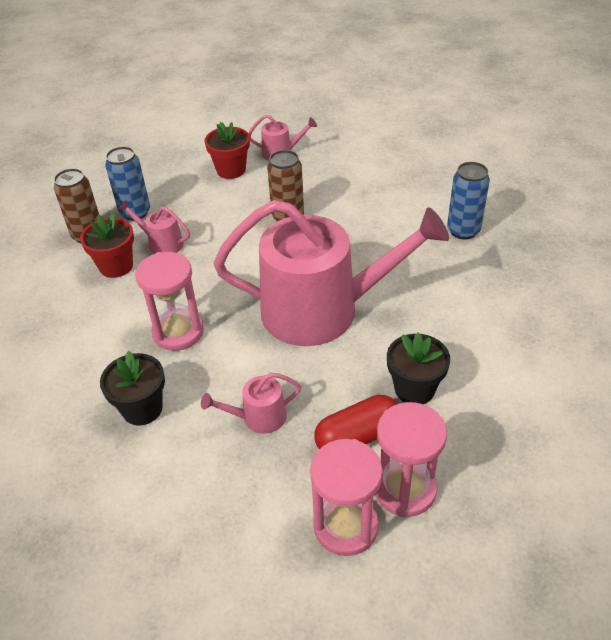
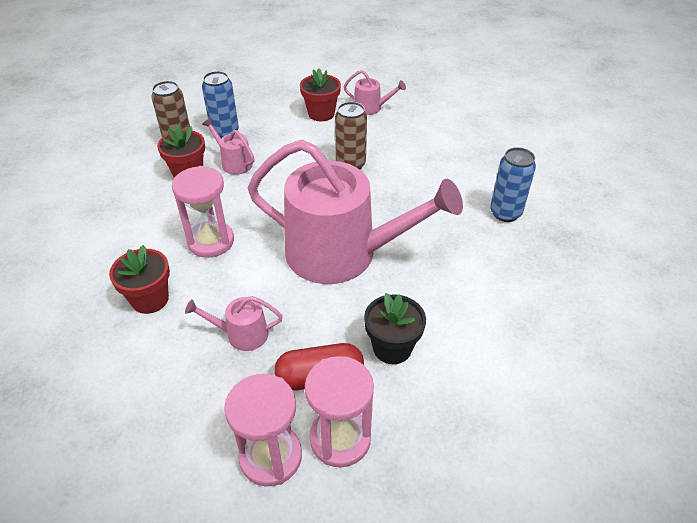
camera: 15 degrees right, 0 degrees up
black flower pot [100,351,165,425] -> red flower pot [109,245,170,314]

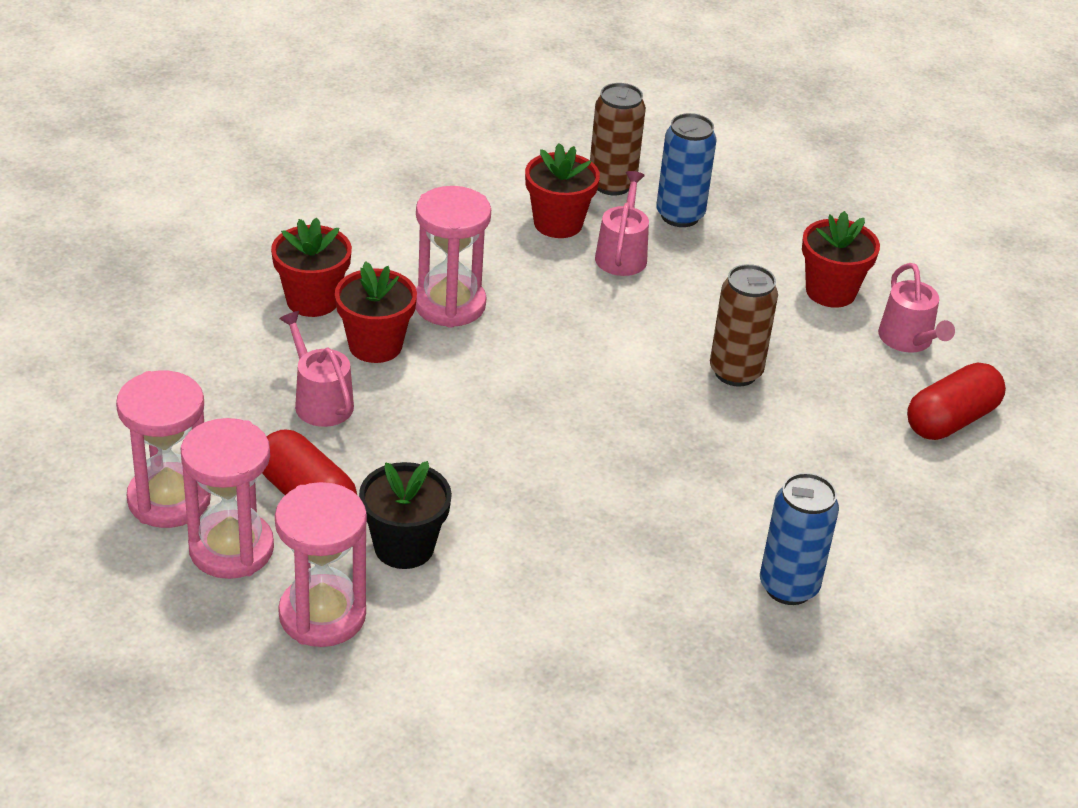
camera: 55 degrees right, 5 degrees down
pink watering can [248,140,463,284] -> none
none -> pink hourglass [275,482,367,647]
none -> red flower pot [335,261,417,363]
none -> red capsule [907,362,1006,440]

